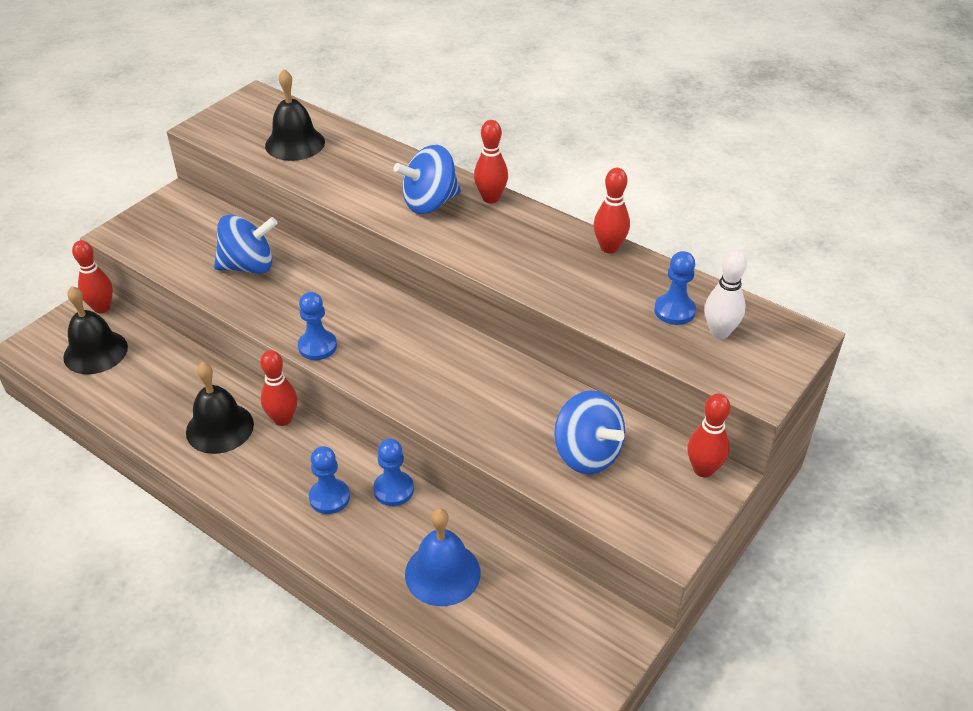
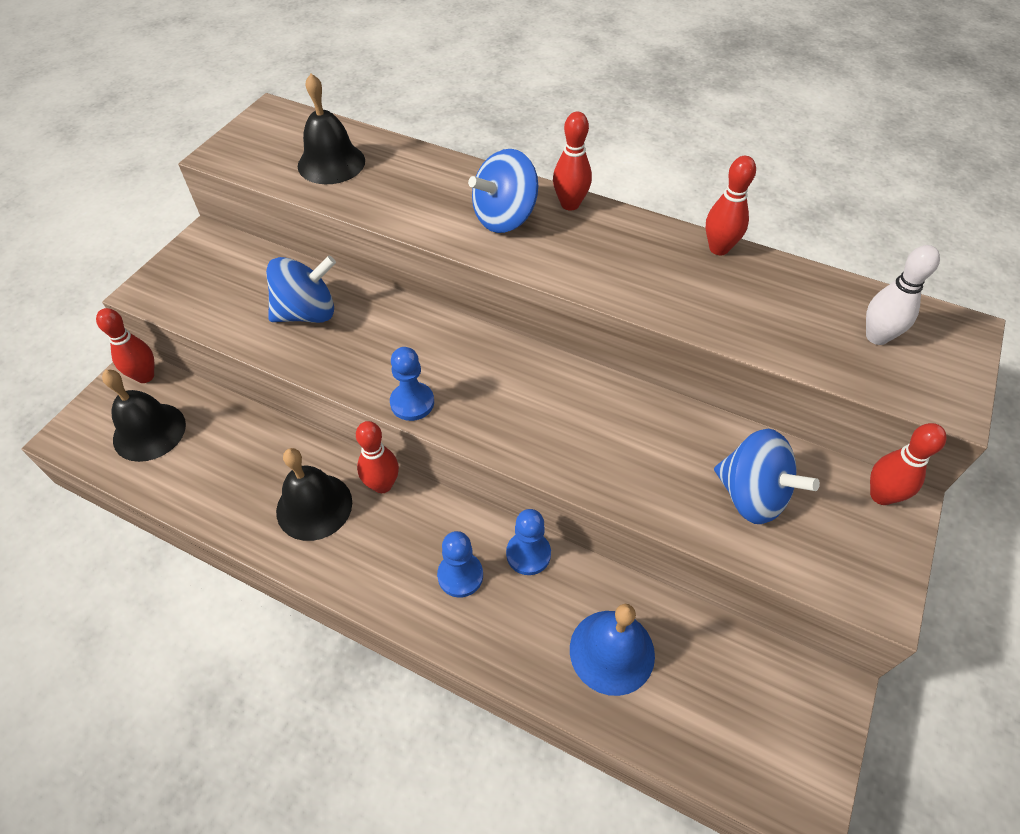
camera: 10 degrees left, 10 degrees up
blue pawn [654,251,696,325] -> none

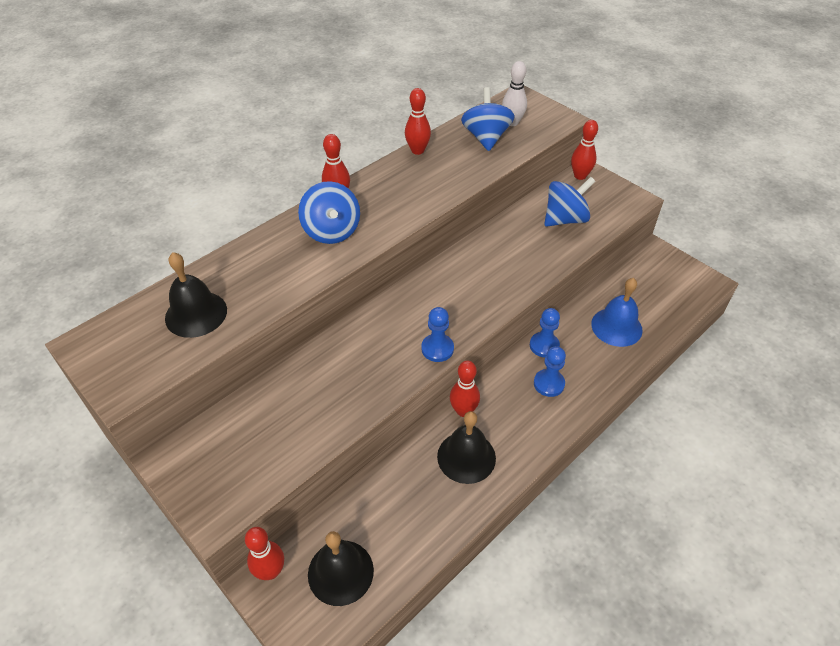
camera: 70 degrees left, 5 degrees down
blue spinning top [266,255,336,323] -> blue spinning top moved to [461,87,515,151]

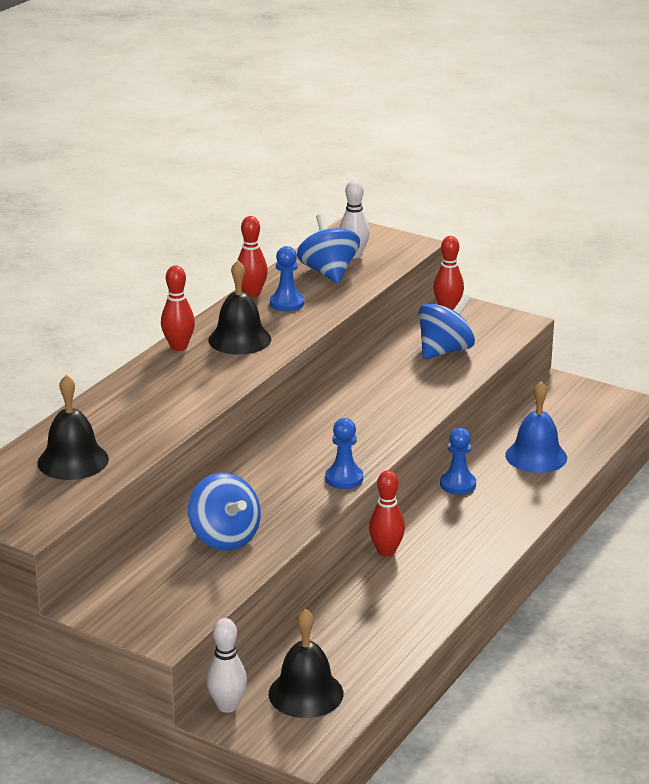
camera: 15 degrees left, 20 degrees down
red bowling pin [245,527,284,580] -> white bowling pin [206,618,247,713]
blue spinning top [298,181,360,244] -> blue spinning top moved to [188,473,261,550]
black bell [437,411,496,484] -> black bell moved to [208,260,272,355]
blue pawn [534,346,566,397] -> blue pawn moved to [270,246,304,311]

